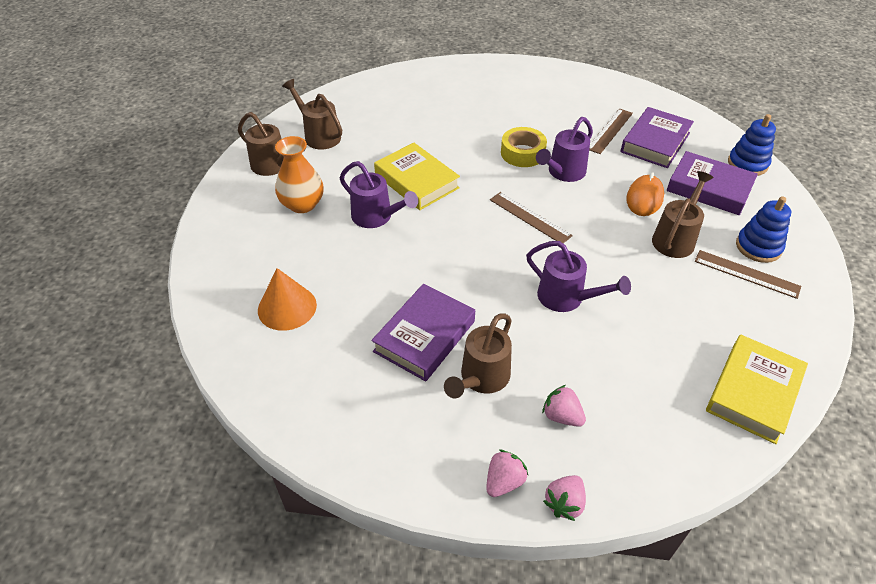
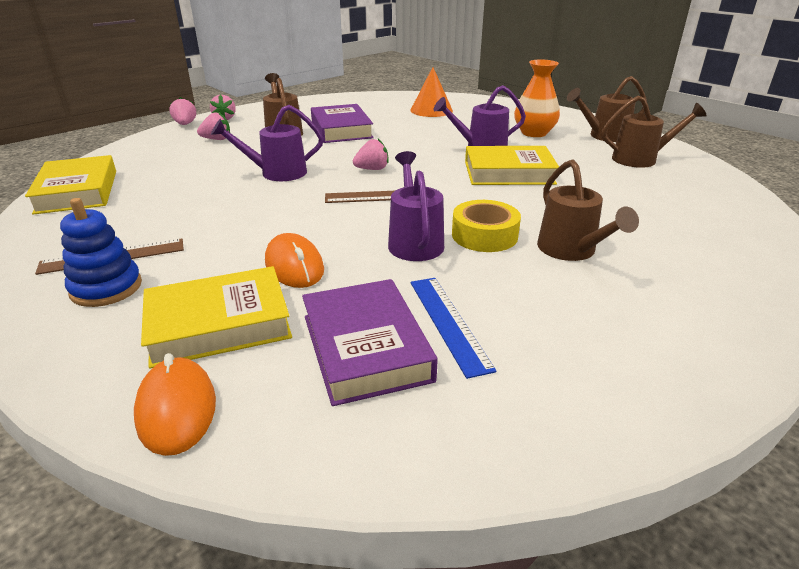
camera: 130 degrees right, 15 degrees down
brown ruler [589,109,633,154] -> blue ruler [411,278,497,379]
brown watering can [652,171,714,258] -> brown watering can moved to [537,159,639,261]
purple book [667,151,758,215] -> yellow book [141,266,292,369]
blue stacking toy [728,114,776,176] -> orange mouse [134,353,216,456]
none -> pink strawberry [353,139,389,170]

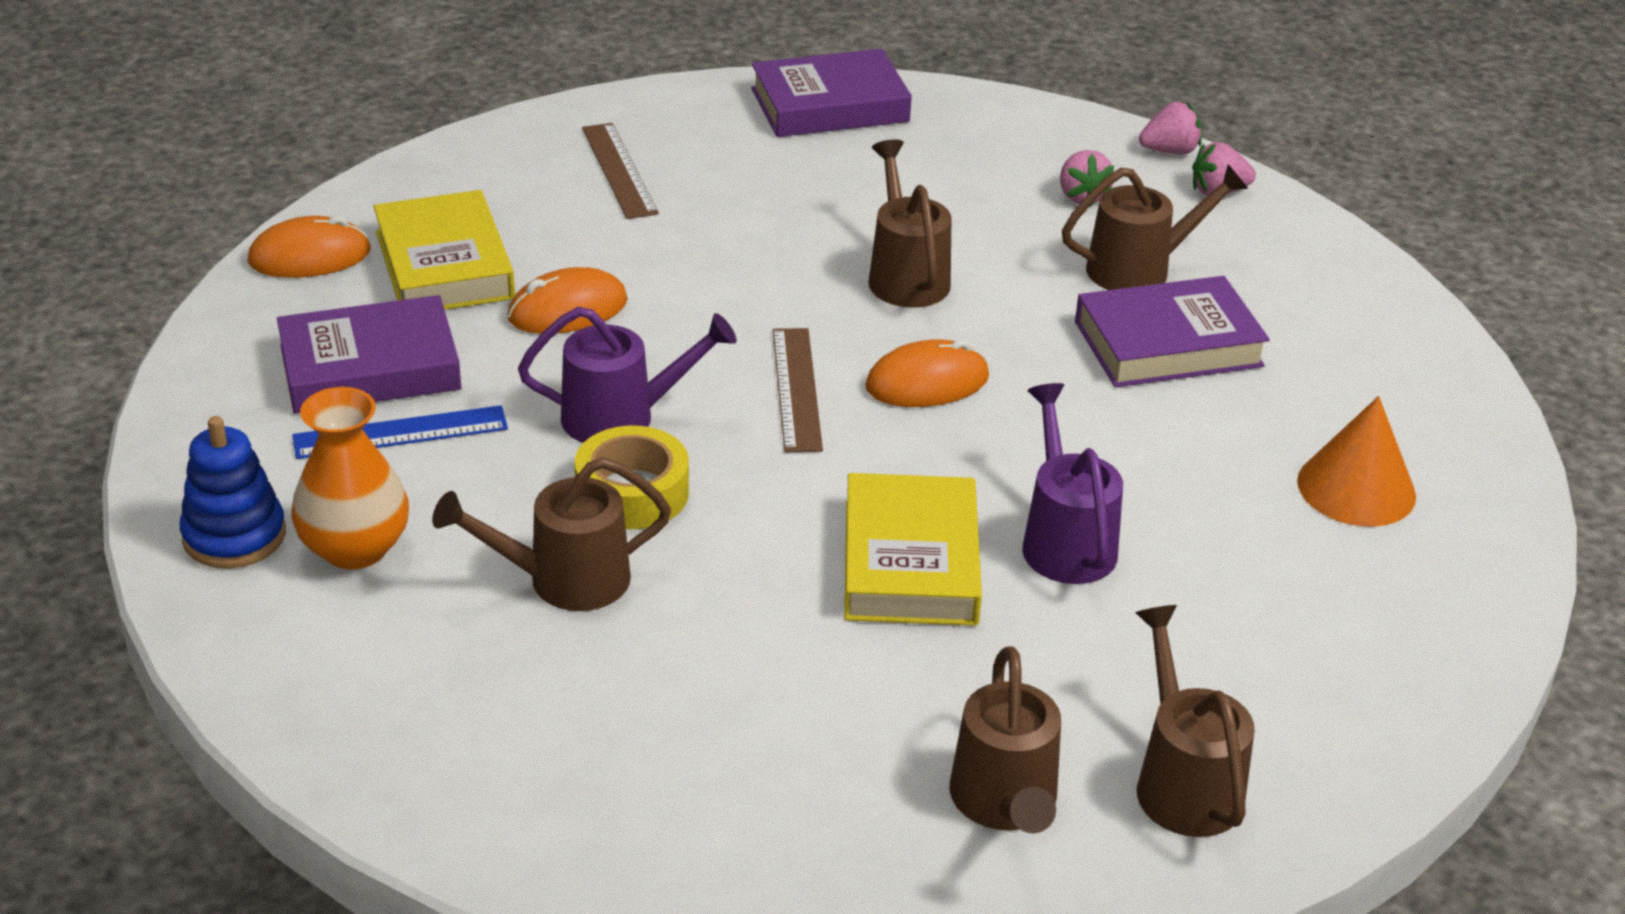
camera: 90 degrees right, 5 degrees up
yellow book [25,155,116,215] -> purple book [751,49,912,137]
blue stacking toy [60,198,142,307] -> blue stacking toy moved to [180,416,286,569]
purple watering can [211,105,323,181] -> brown watering can [868,139,951,308]
pink strawberry [353,139,389,170] -> orange mouse [865,339,989,407]
orange vase [514,60,560,137] -> orange vase moved to [291,387,409,570]

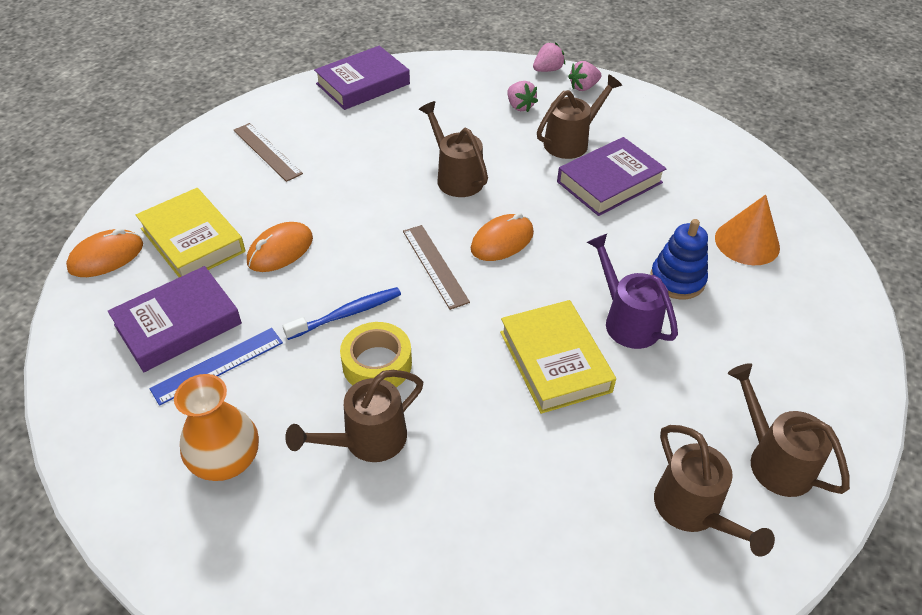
camera: 20 degrees left, 10 degrees up
blue stacking toy [180,416,286,569] -> blue stacking toy moved to [650,219,708,300]
purple watering can [518,307,737,443] -> blue toothbrush [283,287,401,340]

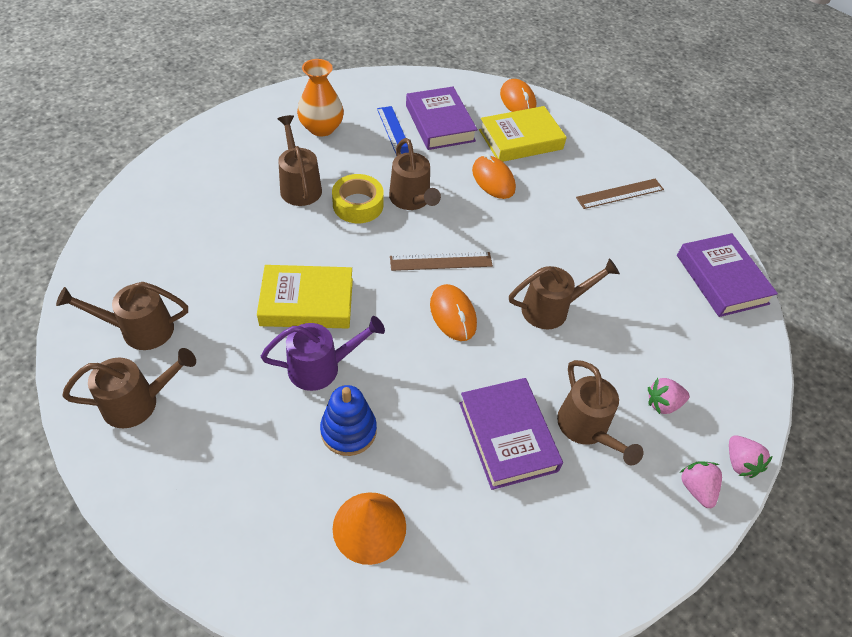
camera: 105 degrees right, 5 degrees up
blue toothbrush [283,287,401,340] -> brown watering can [389,138,441,210]

